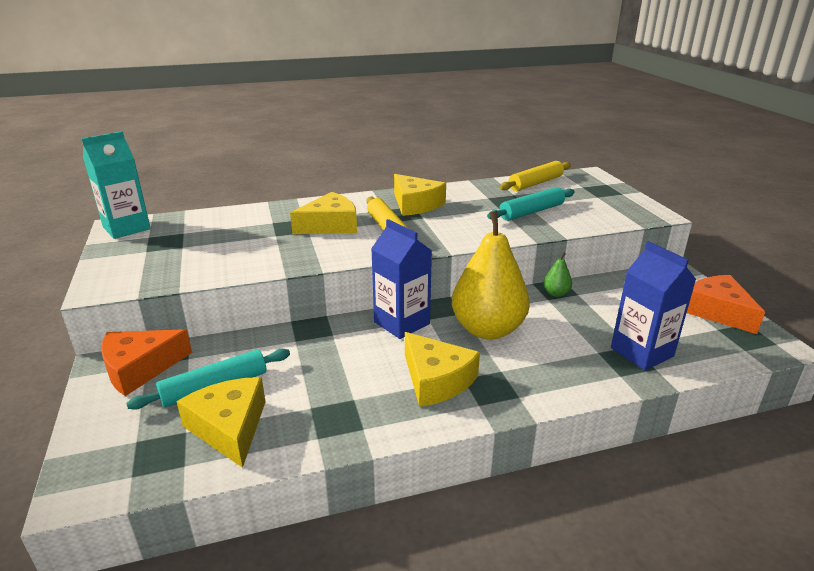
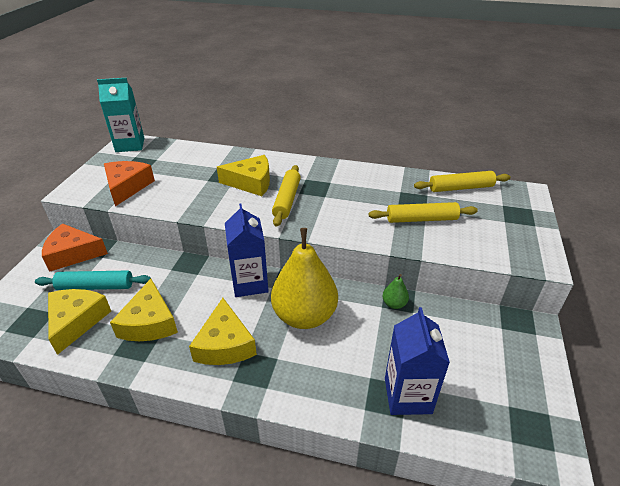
camera: 30 degrees right, 10 degrees up
yellow cheese [394,174,446,216] -> yellow cheese moved to [110,279,178,341]
turquoise rolling pin [487,187,575,221] -> yellow rolling pin [369,202,478,223]
orange cheese [687,275,765,334] -> orange cheese moved to [104,161,155,206]

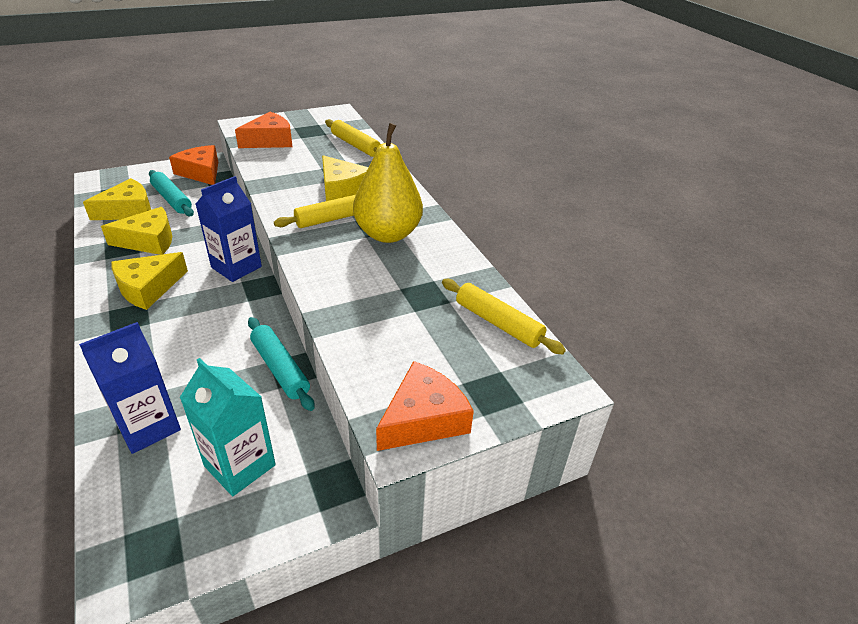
camera: 50 degrees right, 0 degrees up
turquoise carton [97,78,144,152] -> turquoise carton moved to [180,358,276,496]
yellow cheese [110,279,178,341] -> yellow cheese turned 150 degrees counterclockwise [101,207,172,255]
yellow pear [271,228,338,329] -> yellow pear moved to [353,123,423,243]
yellow rolling pin [369,202,478,223] -> yellow rolling pin moved to [325,119,381,157]
green pear [383,274,409,309] -> turquoise rolling pin [248,317,315,411]
none -> orange cheese [376,361,474,451]

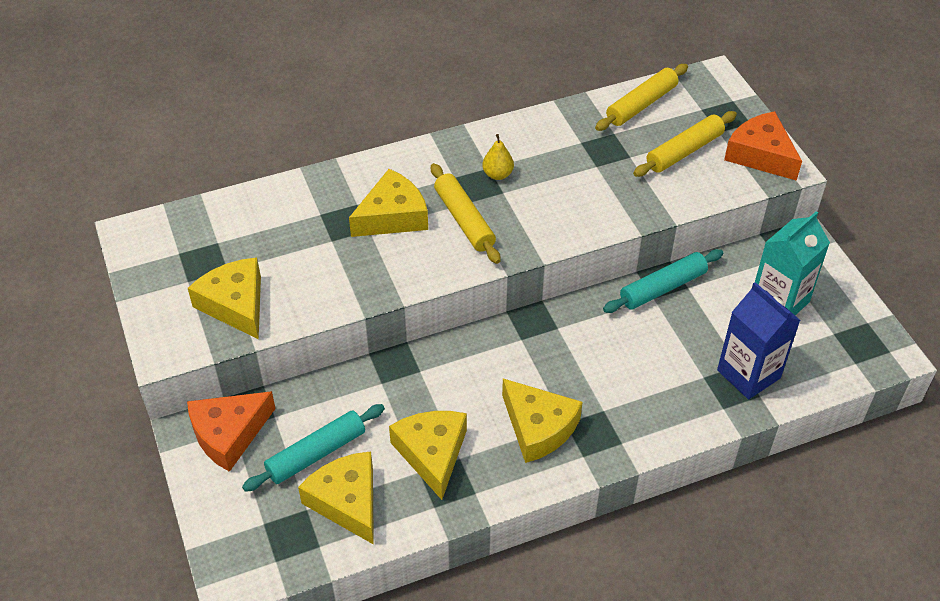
camera: 85 degrees left, 10 degrees up
blue carton [196,176,262,282] -> none
orange cheese [235,112,292,148] -> yellow cheese [188,258,261,340]
yellow rolling pin [325,119,381,157] -> yellow rolling pin moved to [633,111,737,177]
yellow pear [353,123,423,243] -> yellow pear [483,134,514,180], size x0.41

